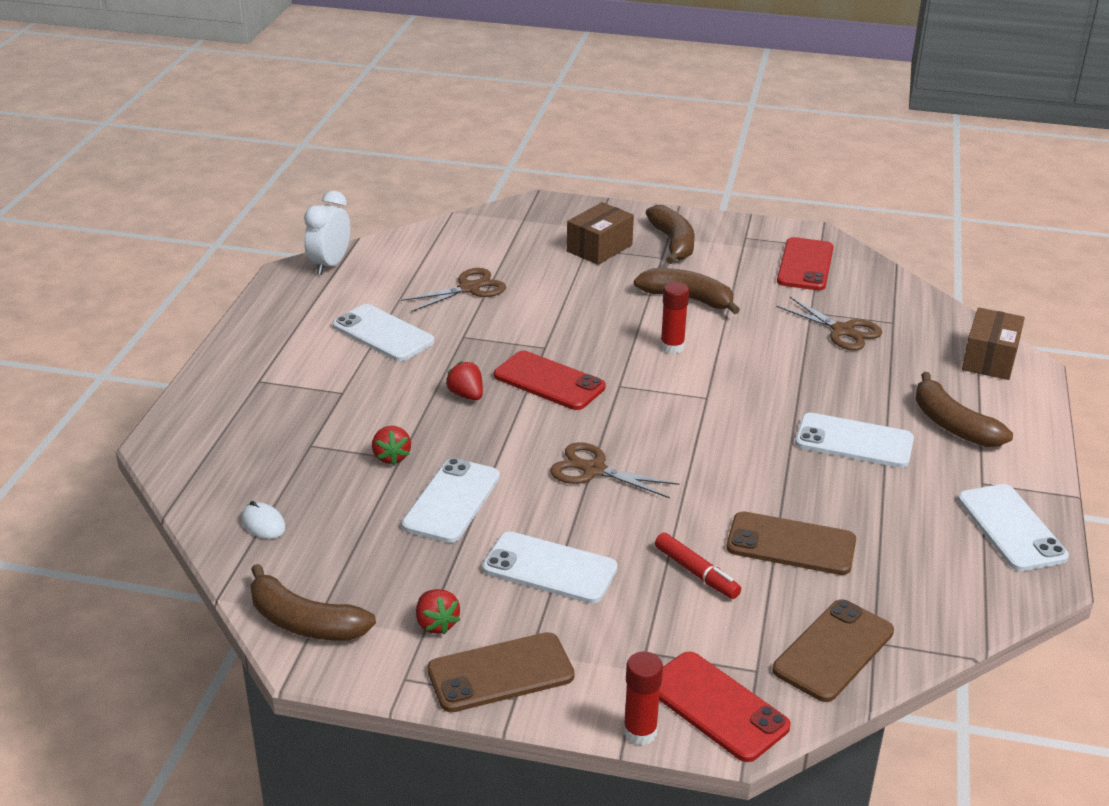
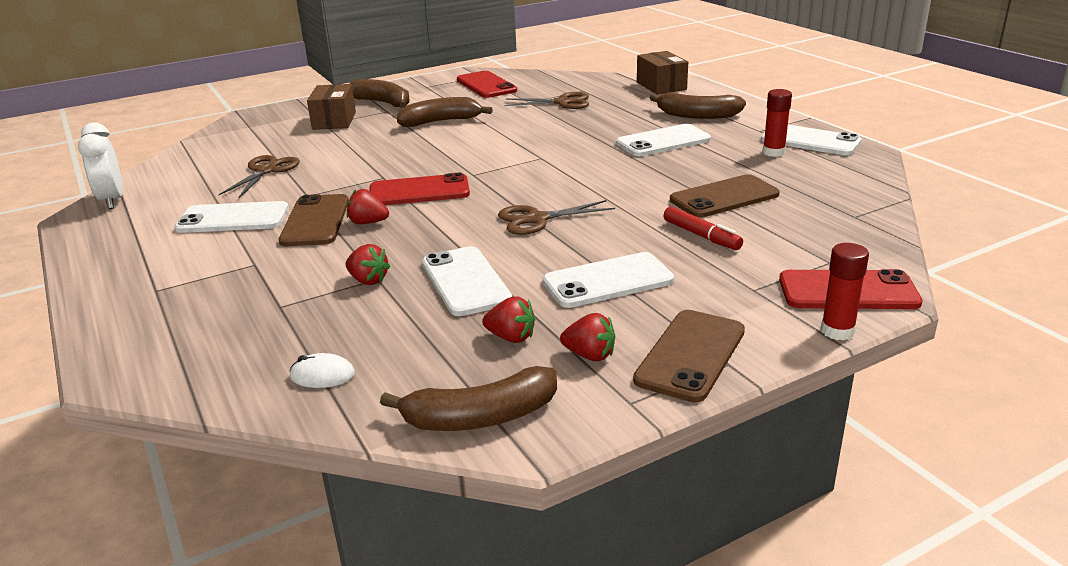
camera: 40 degrees left, 5 degrees down
red marker [655,532,741,599] -> red marker turned 45 degrees clockwise [664,206,743,250]
red glue stick [660,282,689,354] -> red glue stick moved to [763,89,792,157]
brown phone [772,599,894,702] -> brown phone moved to [279,194,349,246]
none -> red strawberry [482,296,535,343]

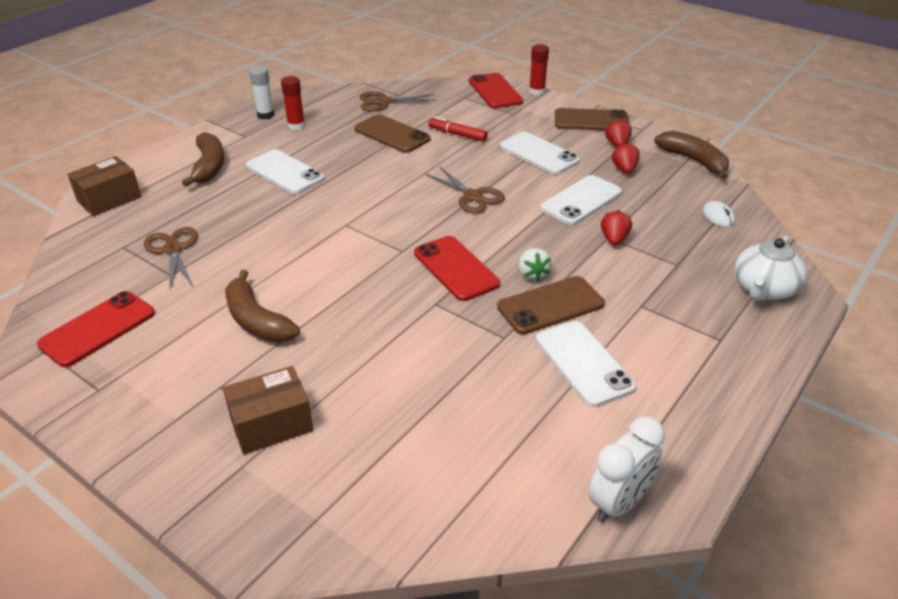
camera: 115 degrees left, 10 degrees up
brown scissors [219,155,300,198] -> brown scissors moved to [360,91,436,112]
red strawberry [347,189,389,224] -> white strawberry [519,248,551,281]
brown banana [349,79,410,108] -> none
red marker [664,206,743,250] -> red marker turned 90 degrees counterclockwise [428,116,488,142]
white phone [761,125,862,155] -> white glue stick [249,66,274,119]
none -> white teapot [735,236,807,301]

